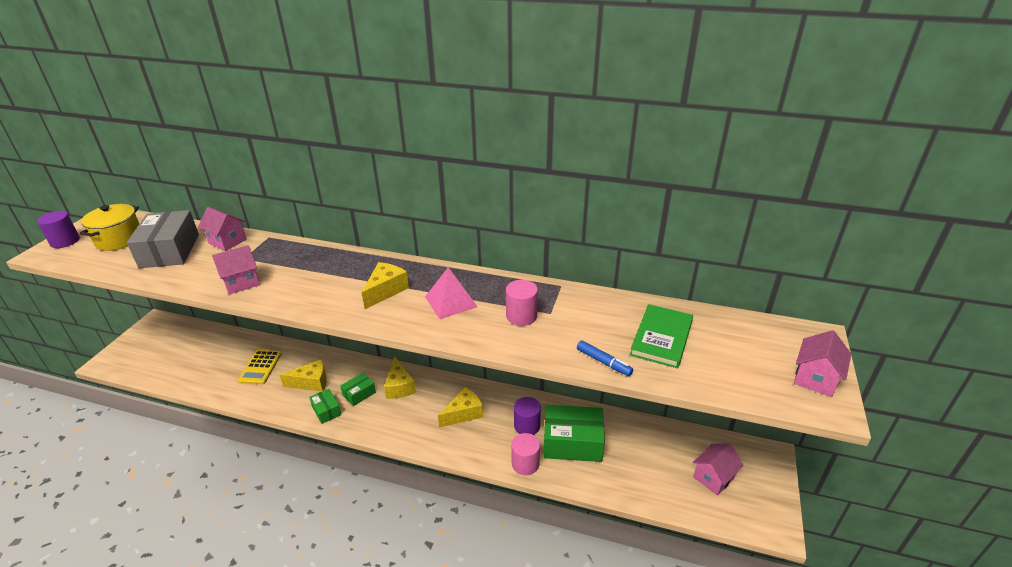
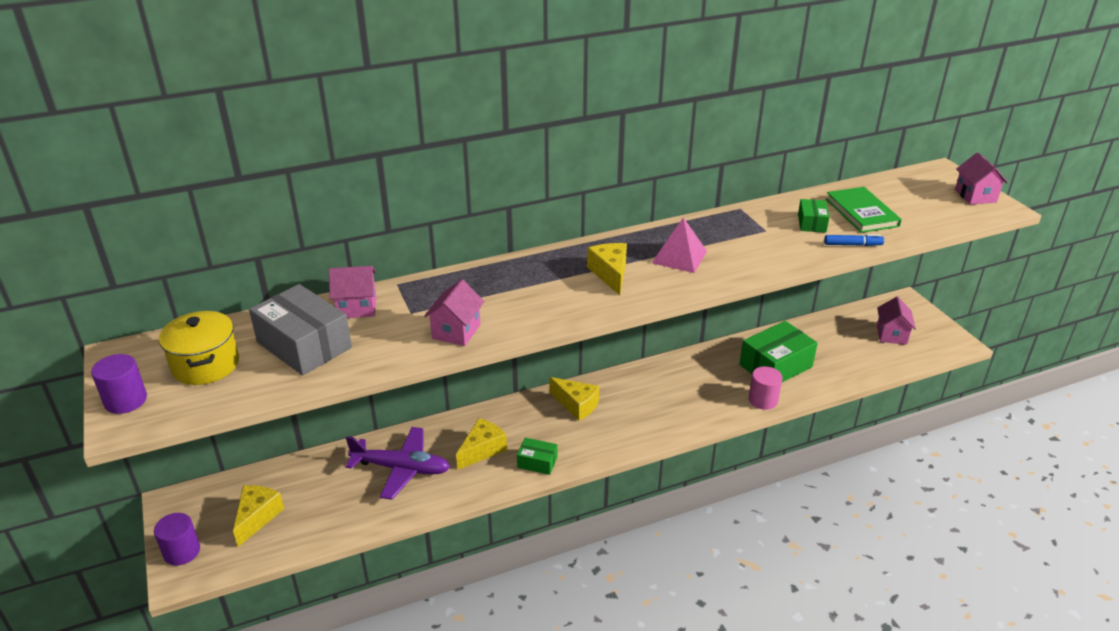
camera: 40 degrees left, 0 degrees up
yellow calculator [238,350,282,384] -> purple plane [345,427,450,500]
green box [340,373,376,406] -> green box moved to [798,199,830,233]
yellow cheese [438,387,483,428] -> yellow cheese moved to [233,485,284,547]
pink cylinder [506,280,538,326] -> none
purple cylinder [514,397,541,435] -> purple cylinder moved to [154,513,200,566]

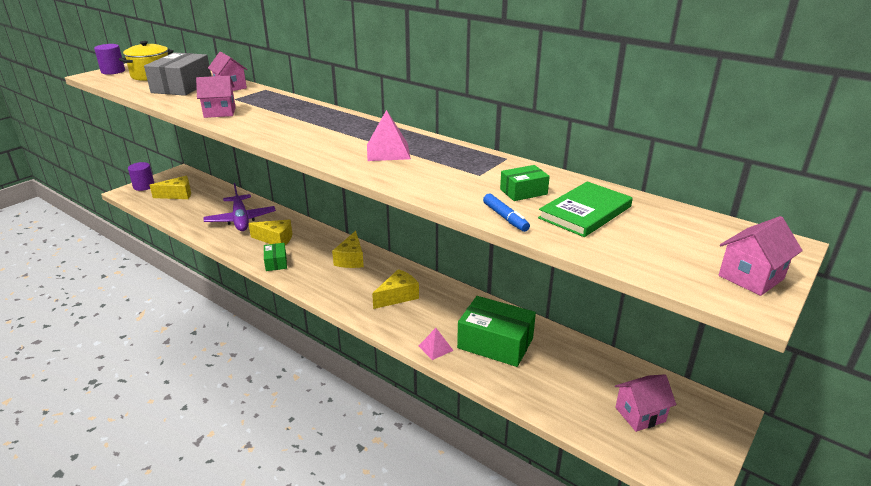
camera: 60 degrees right, 5 degrees down
yellow cheese [587,243,627,295] -> yellow cheese moved to [372,269,419,309]
pink cylinder [748,366,783,410] -> pink pyramid [419,328,454,360]

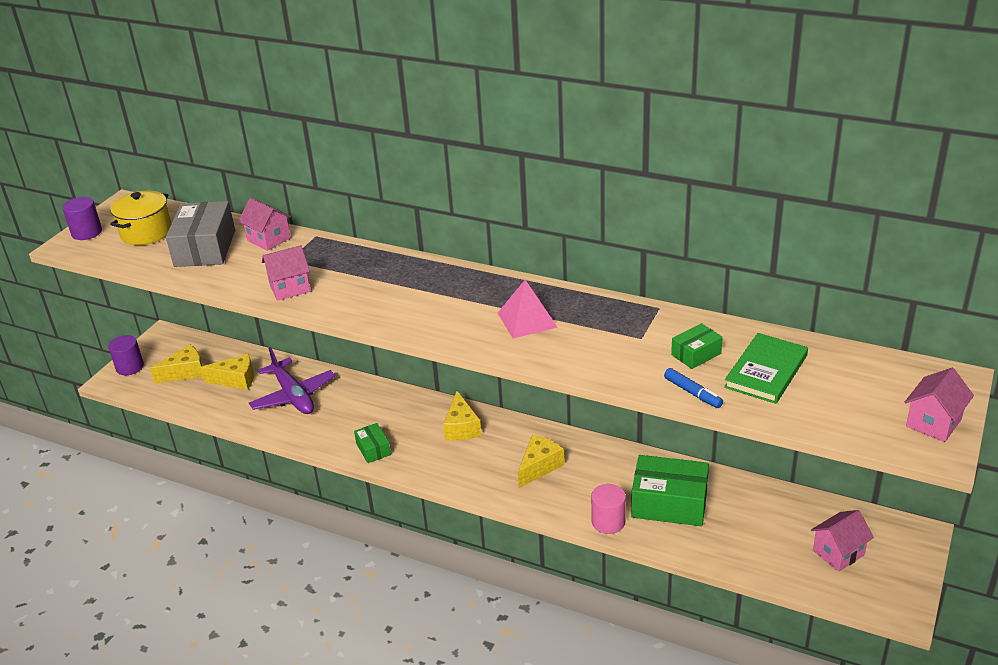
camera: 10 degrees left, 5 degrees up
yellow cheese [248,219,292,245] -> yellow cheese moved to [200,354,254,390]
pink pyramid [419,328,454,360] -> pink cylinder [591,484,626,534]

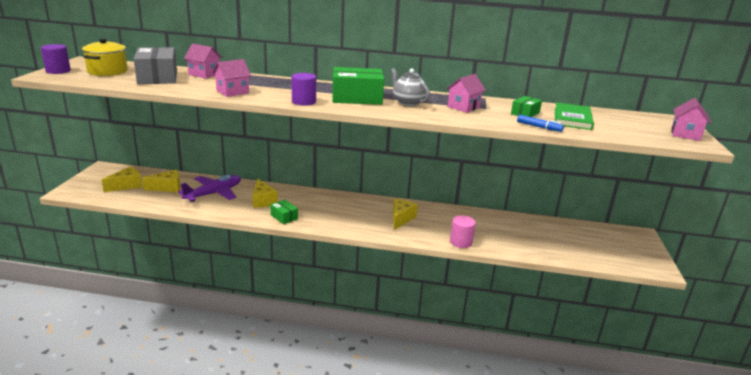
camera: 20 degrees left, 10 degrees down
purple cylinder [108,335,144,375] -> purple cylinder moved to [292,73,316,106]
purple plane [249,347,335,414] -> purple plane turned 90 degrees counterclockwise [178,175,241,202]
yellow cheese [443,391,482,441] -> yellow cheese moved to [252,179,278,207]
pink pyramid [498,280,558,338] -> grey teapot [391,68,430,106]
green box [631,455,709,526] -> green box moved to [332,67,384,105]
pink house [811,510,874,571] -> pink house moved to [446,74,486,113]

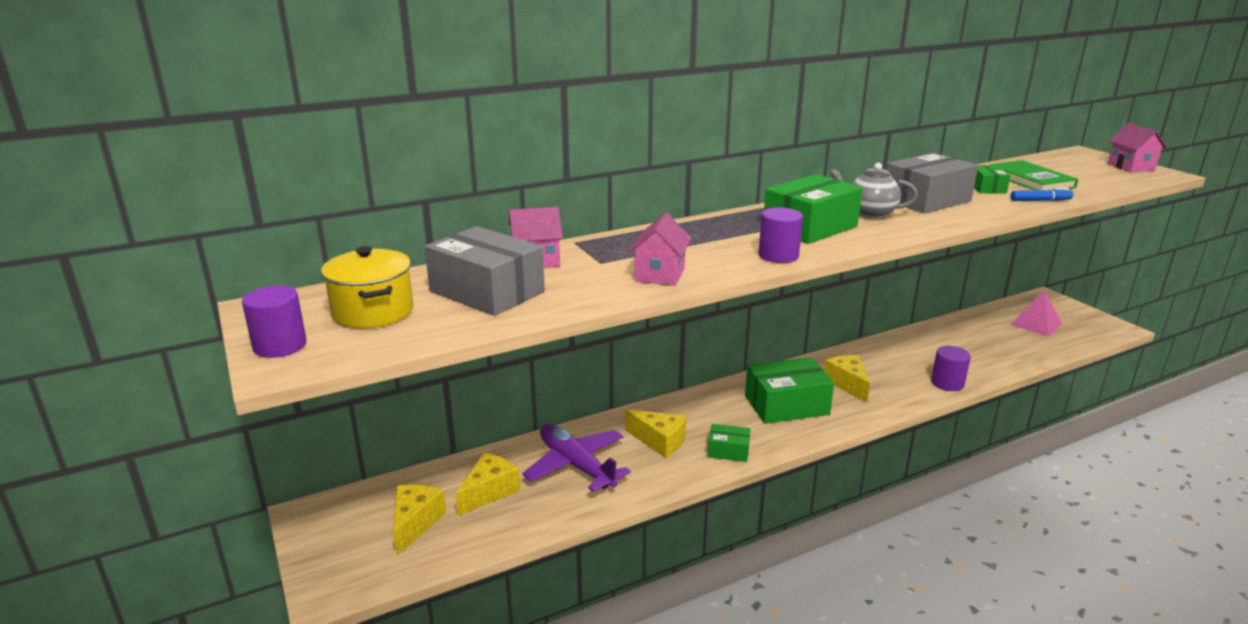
camera: 35 degrees left, 0 degrees up
purple plane [178,175,241,202] -> purple plane turned 45 degrees counterclockwise [522,424,631,492]
pink house [446,74,486,113] -> grey box [886,153,978,214]
pink cylinder [450,215,476,248] -> purple cylinder [931,346,971,391]
none -> green box [745,357,834,424]
none -> pink pyramid [1010,290,1062,337]

